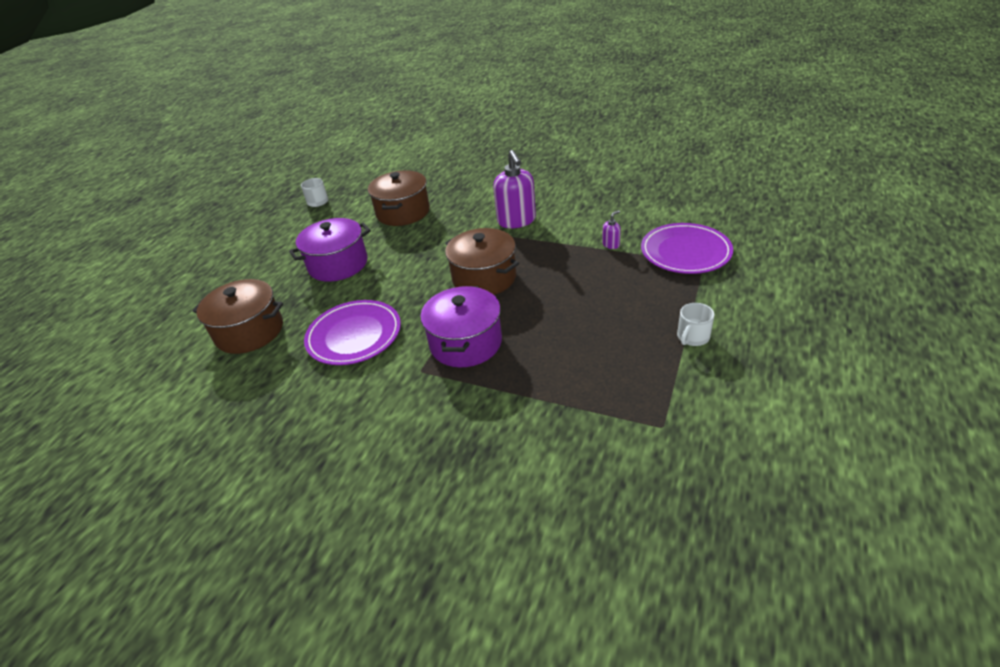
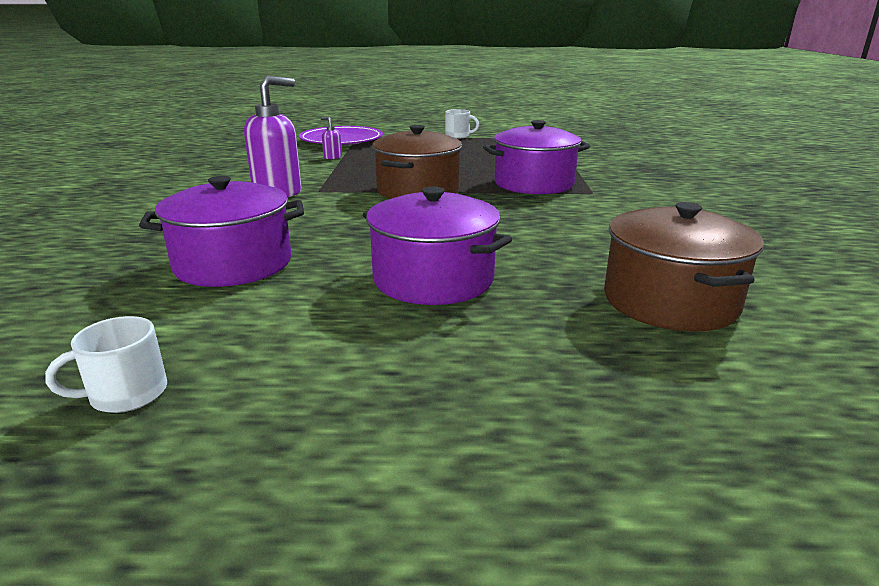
camera: 115 degrees left, 15 degrees down
purple plate [304,300,401,365] -> none
brown pot [368,170,430,226] -> purple pot [139,176,304,287]

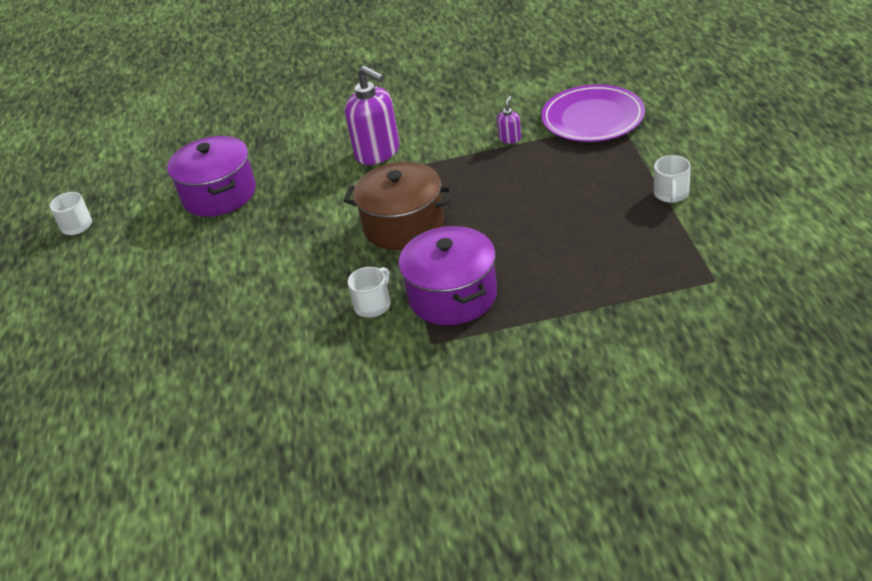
camera: 85 degrees right, 15 degrees up
purple pot [363,186,512,305] -> none
brown pot [604,202,764,332] -> none
none -> white mug [348,267,391,318]

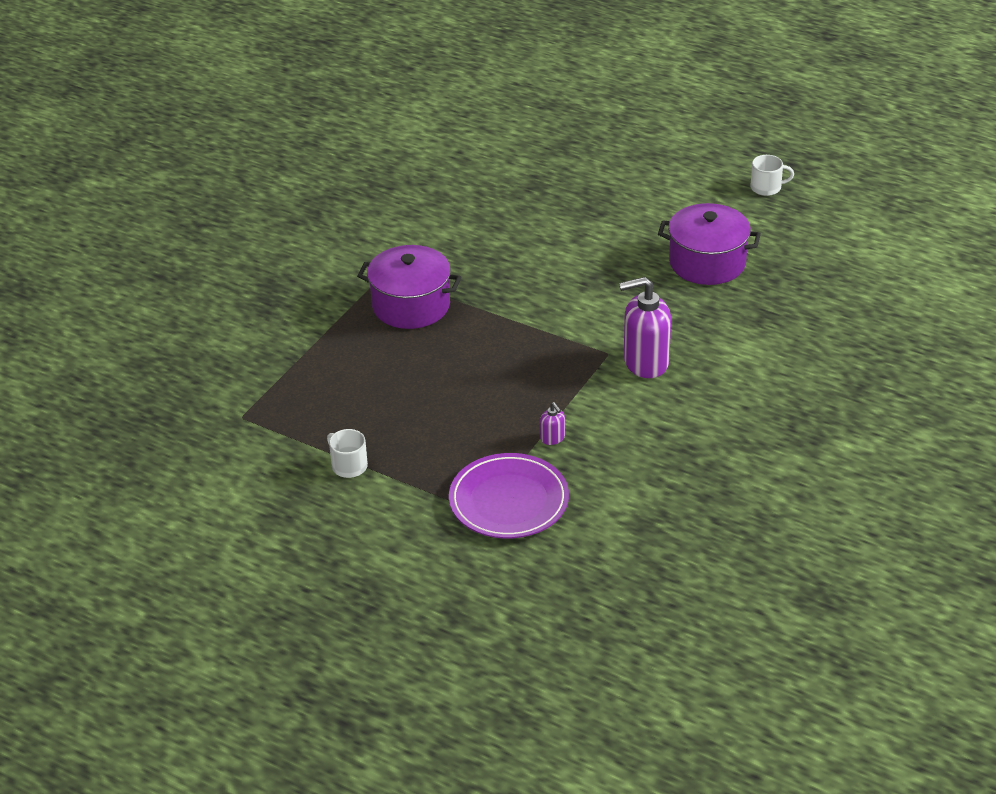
camera: 125 degrees right, 0 degrees up
brown pot [344,162,453,250] -> none
white mug [348,267,391,318] -> none

